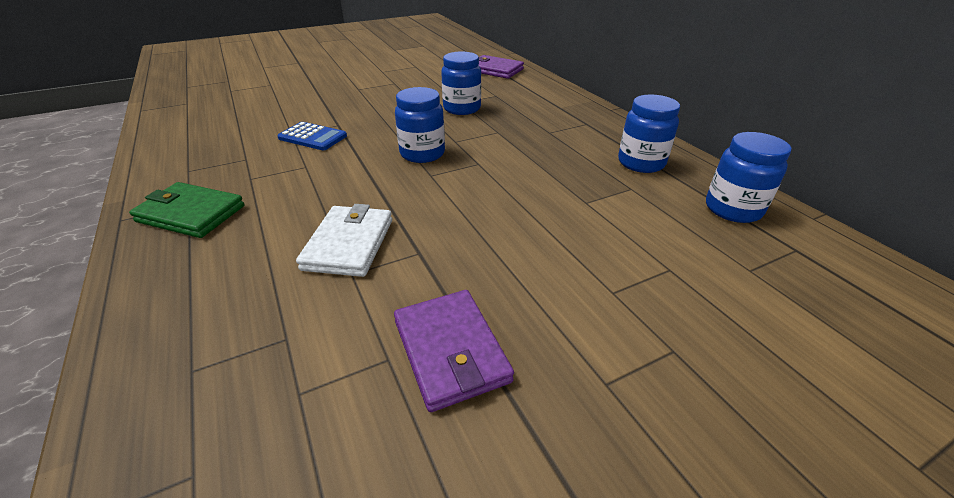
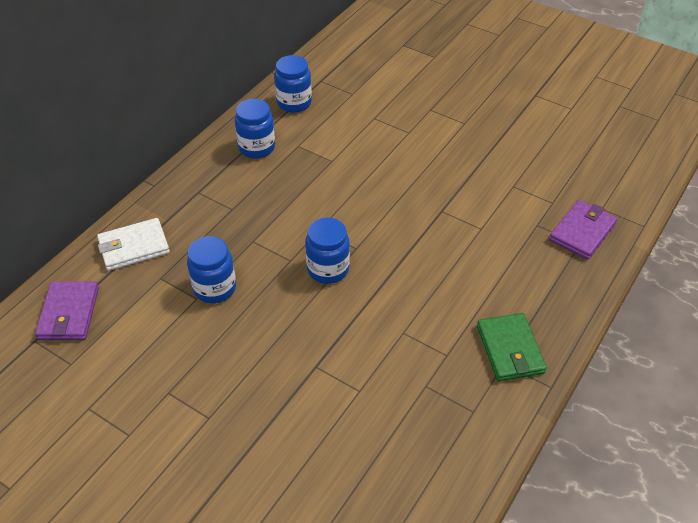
camera: 120 degrees left, 10 degrees up
blue calculator [277,122,347,150] -> none
white wallet [296,204,392,277] -> white wallet moved to [97,218,170,271]
purple wallet [394,290,514,412] -> purple wallet moved to [549,200,617,260]

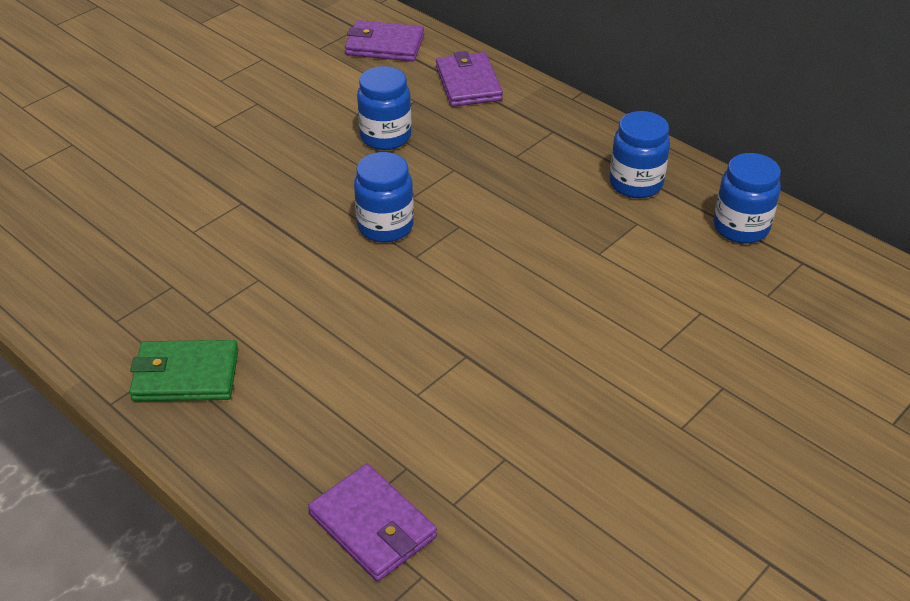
camera: 100 degrees right, 5 degrees down
white wallet [97,218,170,271] -> purple wallet [436,51,503,107]

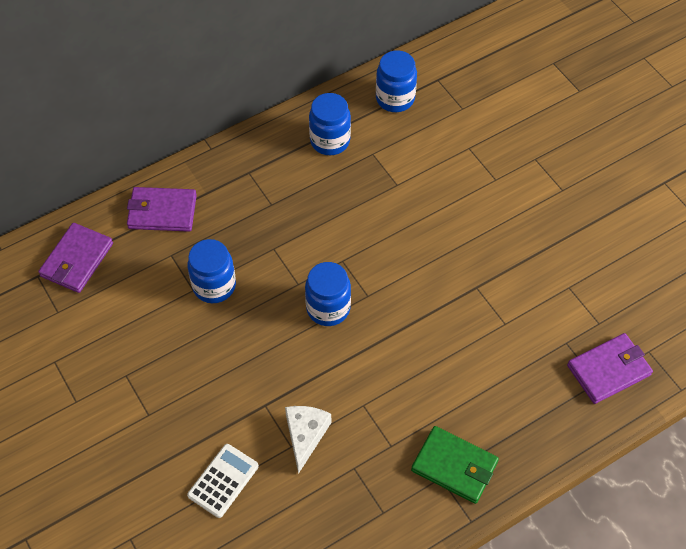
camera: 75 degrees left, 15 degrees up
green wallet [129,340,239,401] -> green wallet turned 75 degrees counterclockwise [411,426,499,504]
none -> white calculator [187,444,259,518]
none -> white cheese [285,406,331,474]

